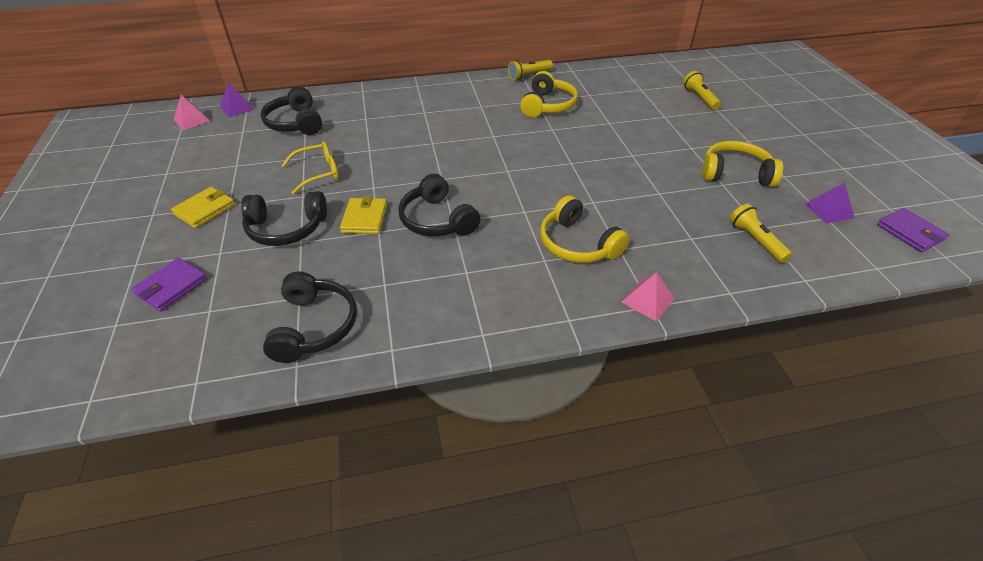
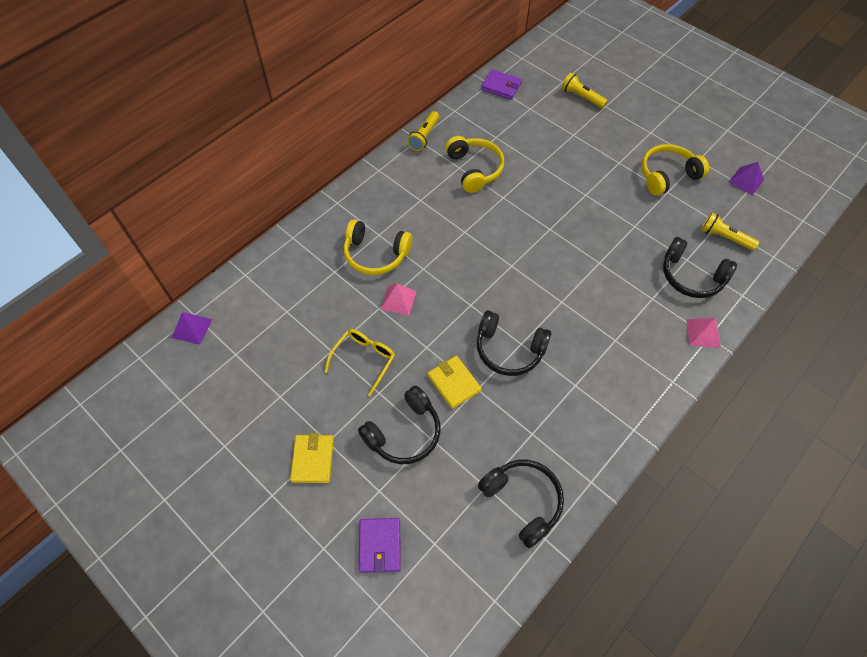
camera: 35 degrees left, 15 degrees up
pink pyramid [174,95,210,130] -> pink pyramid moved to [380,284,417,315]
black headphones [261,86,322,135] -> black headphones moved to [663,237,737,298]
yellow headphones [540,195,630,263] -> yellow headphones moved to [344,219,412,275]
purple wallet [877,208,949,252] -> purple wallet moved to [481,69,522,100]

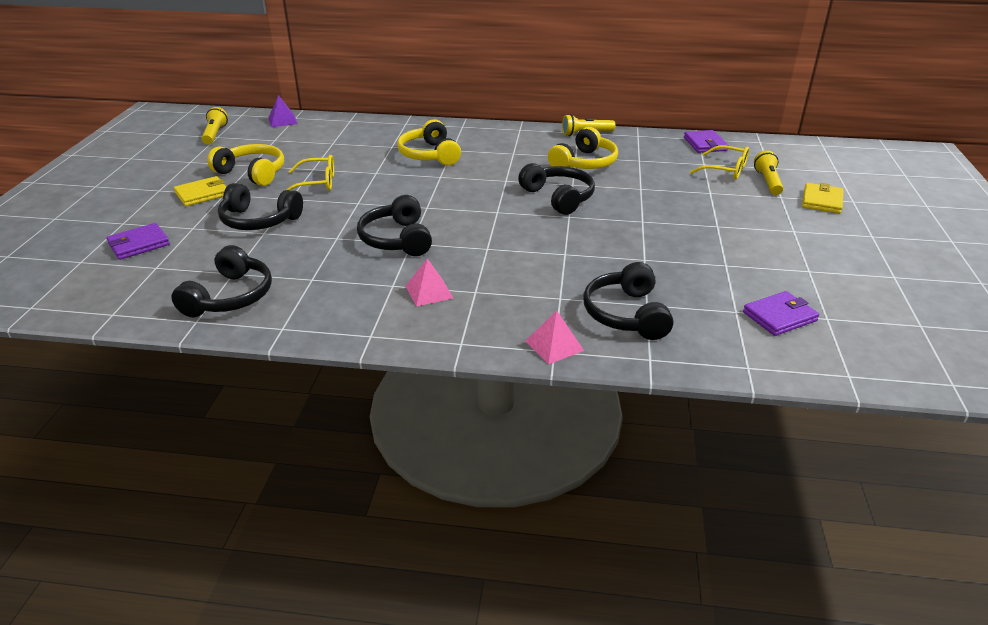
camera: 55 degrees right, 25 degrees down
pink pyramid [380,284,417,315] -> pink pyramid moved to [406,258,453,306]
yellow wallet [428,356,482,409] -> yellow wallet moved to [802,183,843,214]
yellow headphones [641,144,709,196] -> yellow headphones moved to [207,144,284,186]
yellow flashlight [701,212,759,251] -> yellow flashlight moved to [202,107,228,145]
purple pyramid [728,162,764,195] -> none
none -> black headphones [518,163,595,215]
none -> yellow glasses [690,145,749,180]
none -> purple wallet [743,291,819,336]

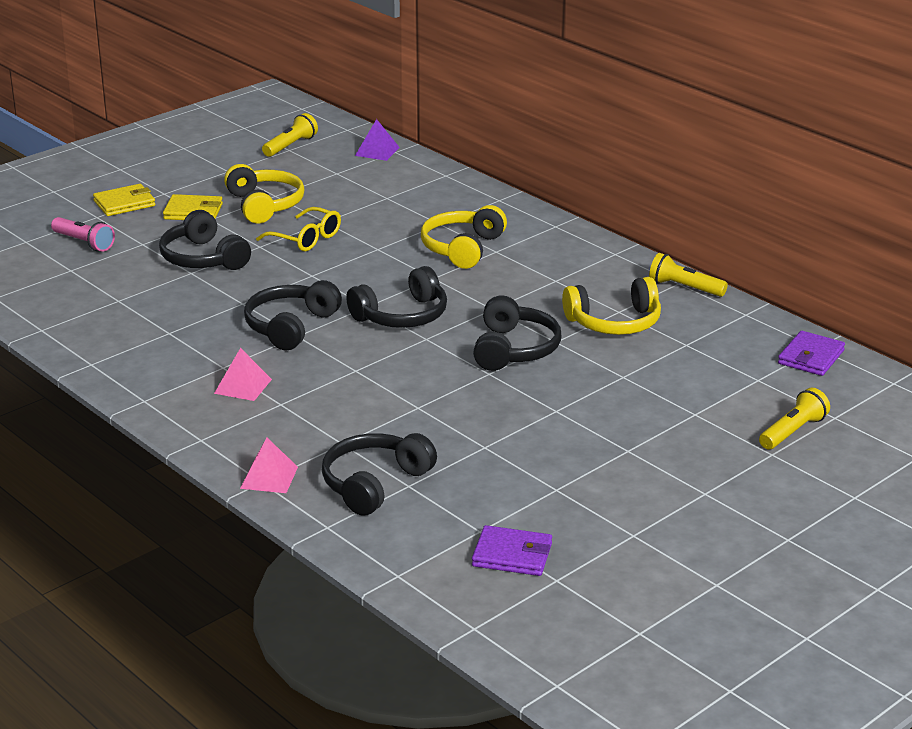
camera: 40 degrees right, 5 degrees down
purple wallet [106,223,170,260] -> pink flashlight [51,217,115,252]
black headphones [171,245,272,317] -> black headphones moved to [346,266,447,328]
yellow glasses [690,145,749,180] -> none
yellow wallet [802,183,843,214] -> yellow wallet moved to [93,184,155,216]

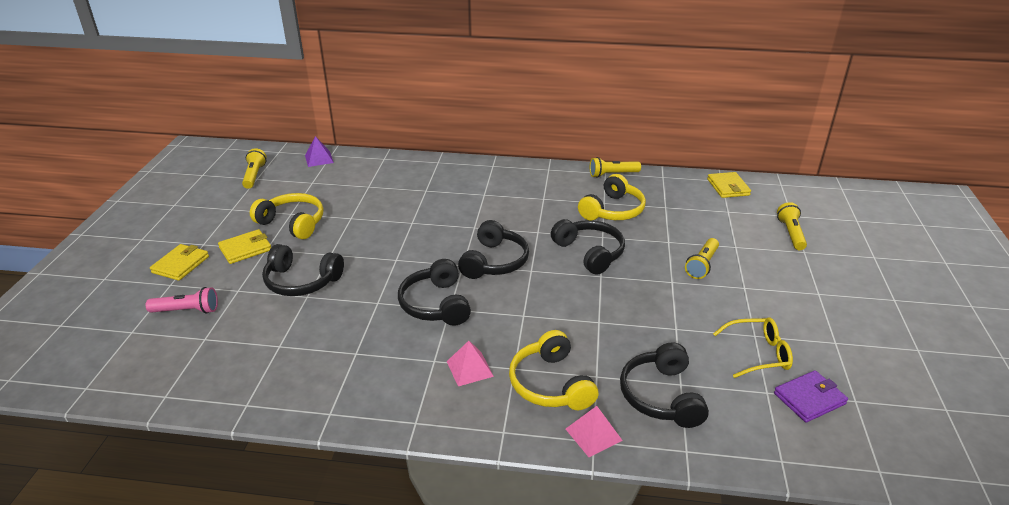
camera: 40 degrees left, 5 degrees up
yellow glasses [256,207,341,251] -> yellow glasses moved to [713,318,793,378]
yellow headphones [421,205,507,269] -> yellow headphones moved to [509,330,599,410]
purple wallet [778,331,845,376] -> yellow wallet [707,172,751,198]
none -> yellow flashlight [685,238,719,279]

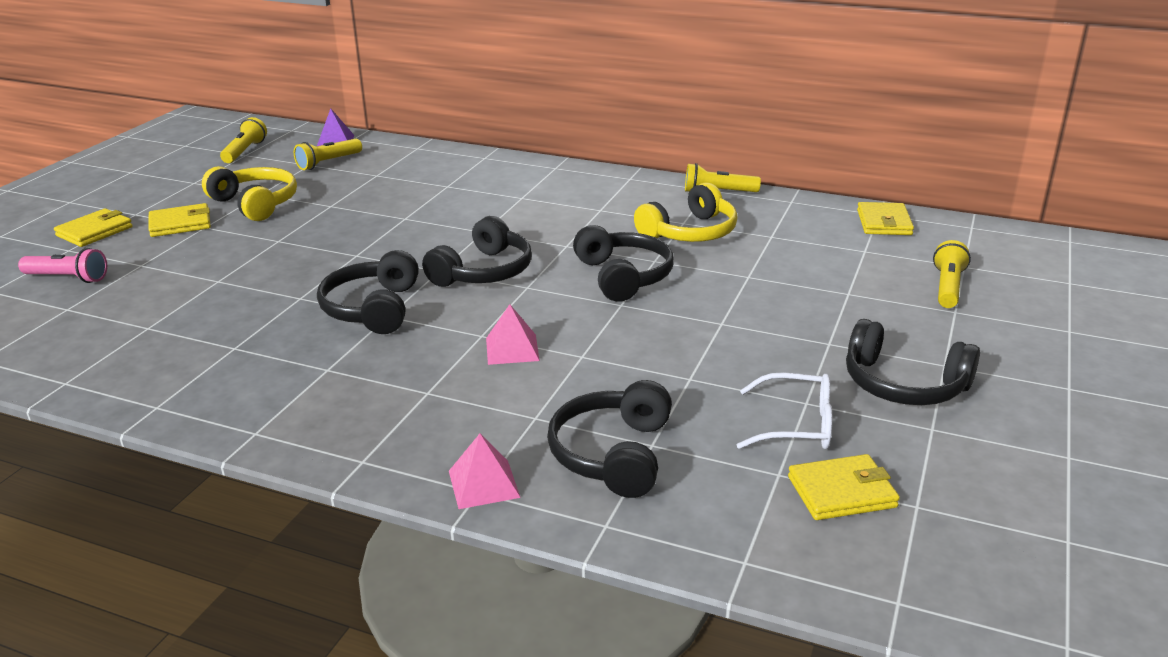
camera: 15 degrees right, 5 degrees down
black headphones [262,244,344,296] -> black headphones moved to [846,319,980,405]
pink pyramid [447,341,494,386] -> pink pyramid moved to [486,304,540,365]
yellow headphones [509,330,599,410] -> none
yellow flashlight [685,238,719,279] -> yellow flashlight moved to [294,139,362,170]
yellow glasses [713,318,793,378] -> white glasses [737,372,832,449]
purple wallet [774,370,848,422] -> yellow wallet [788,454,900,520]

